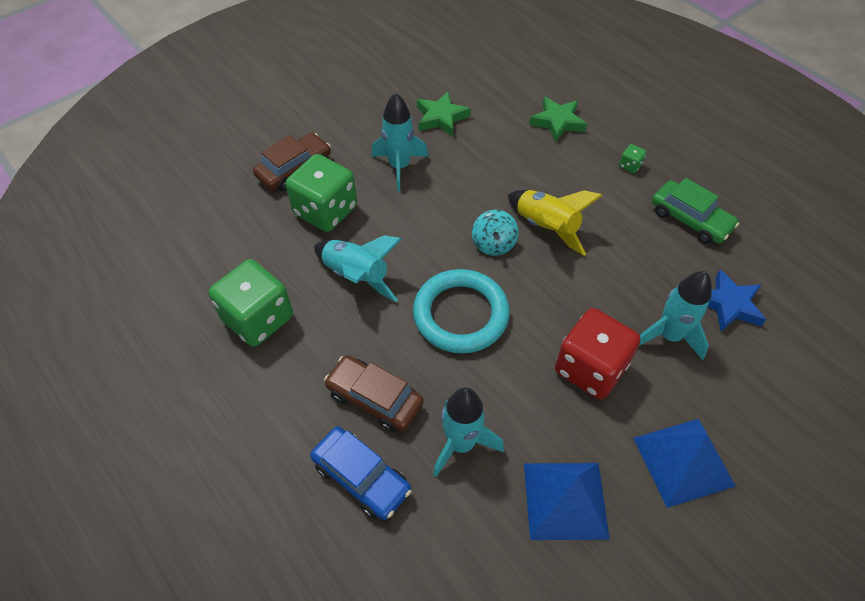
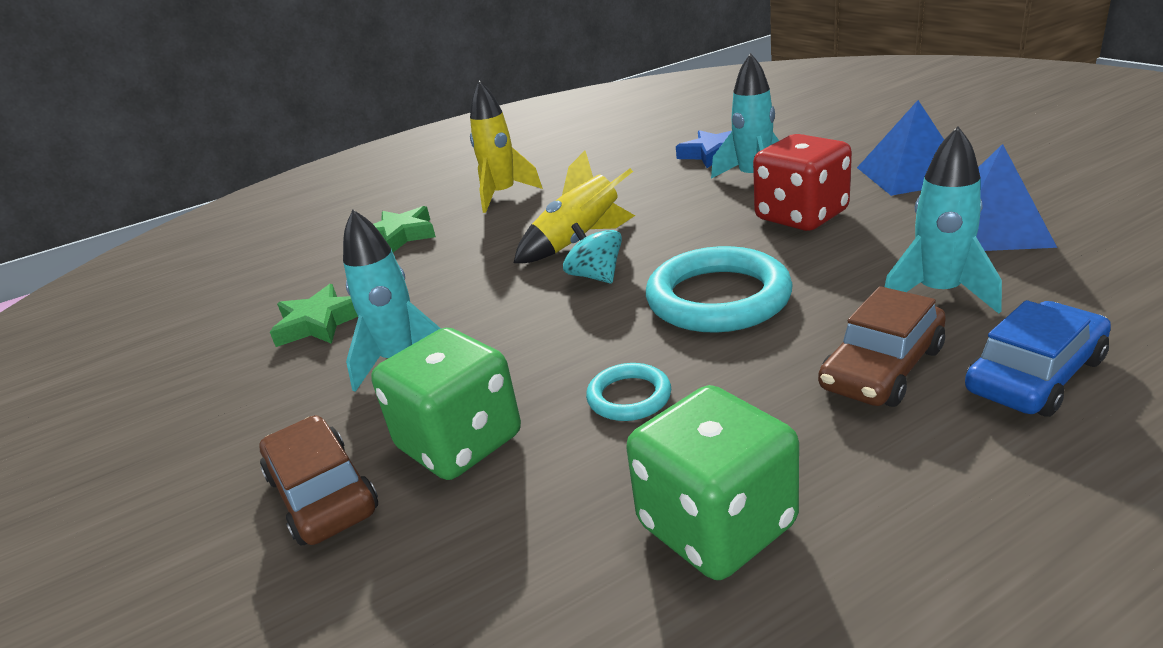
camera: 75 degrees left, 25 degrees down
turquoise rocket [314,235,402,302] -> turquoise ring [586,363,671,421]
turquoise spinning top [472,210,519,256] -> turquoise spinning top turned 135 degrees counterclockwise [563,223,622,283]
green dice [619,144,647,173] -> yellow rocket [470,81,543,213]
green car [652,178,739,244] -> none

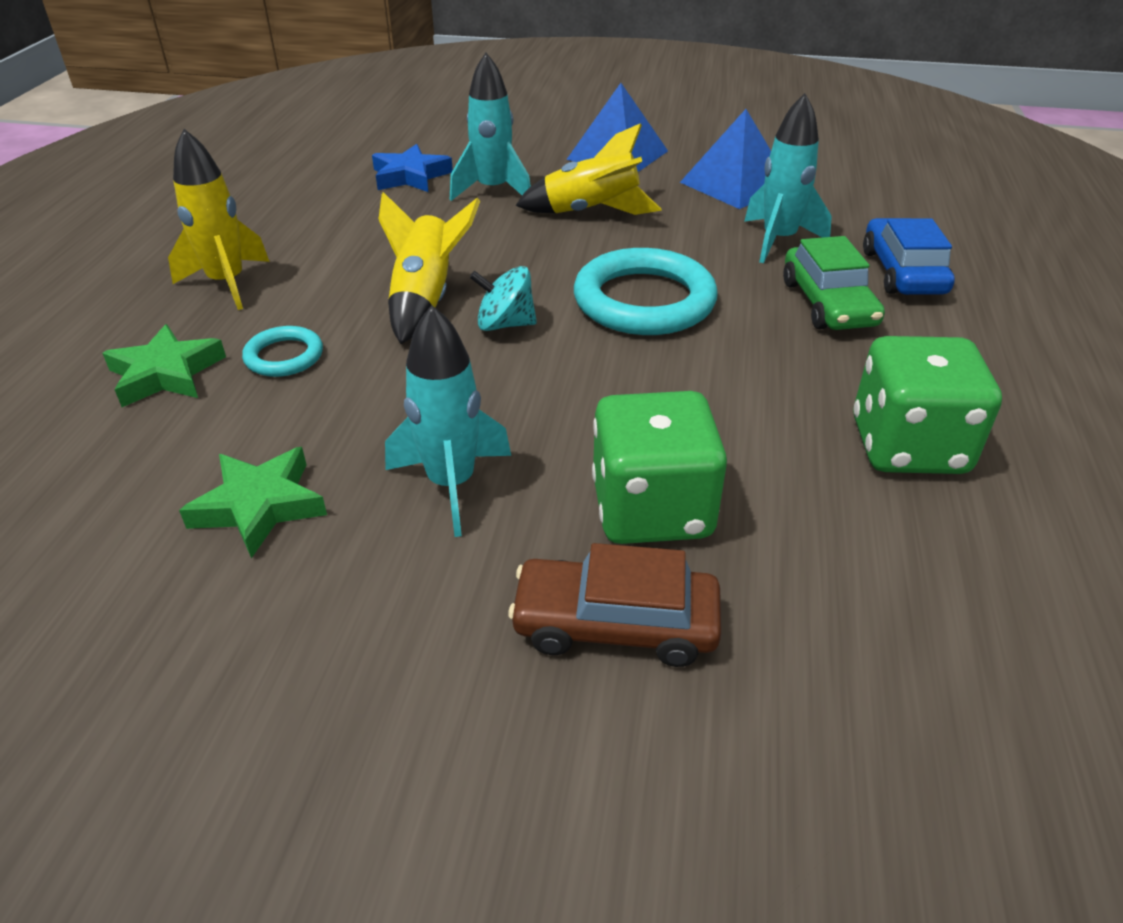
camera: 55 degrees left, 10 degrees up
turquoise ring [586,363,671,421] -> turquoise ring moved to [242,326,323,377]
red dice [753,134,852,231] -> yellow rocket [515,123,662,215]
brown car [818,286,946,407] -> green car [783,236,885,330]

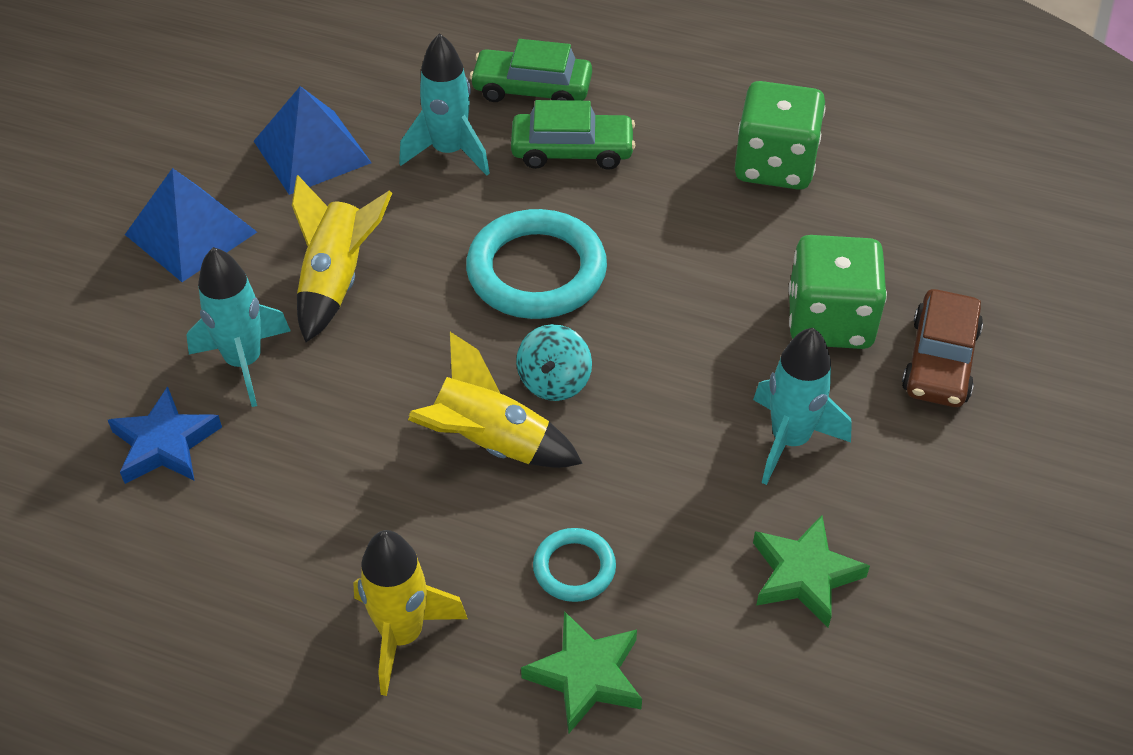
camera: 80 degrees left, 10 degrees up
blue car [863,218,955,295] -> green car [470,39,592,102]

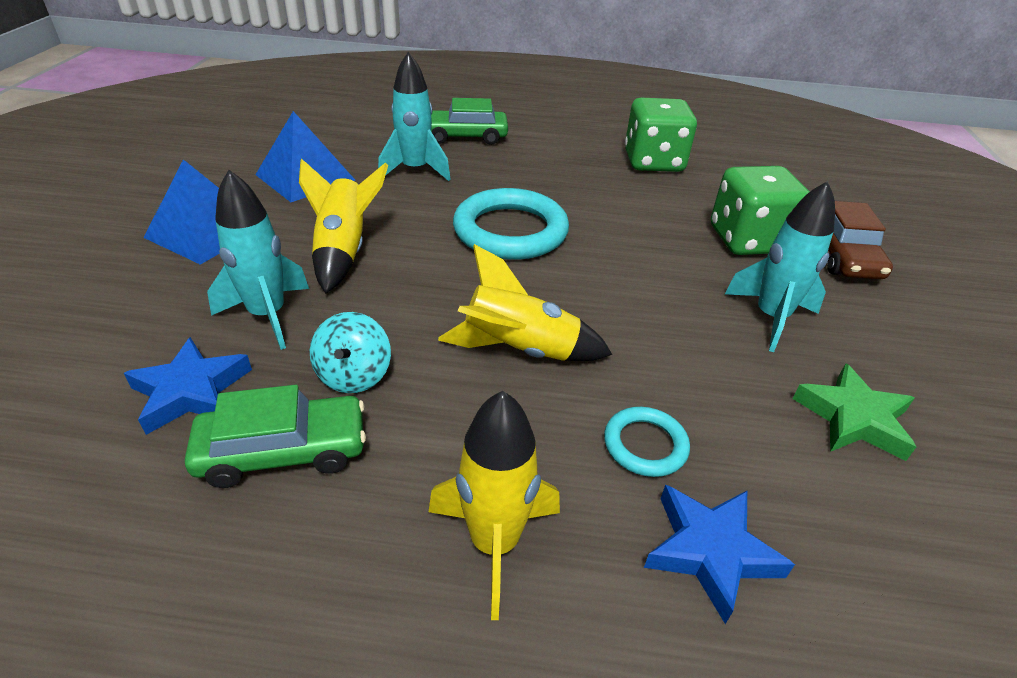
camera: 15 degrees left, 10 degrees down
green car [511,100,635,170] -> green car moved to [185,385,366,488]
turquoise spinning top [516,324,592,401] -> turquoise spinning top moved to [310,312,391,393]
green star [521,611,642,733] -> blue star [644,484,795,624]

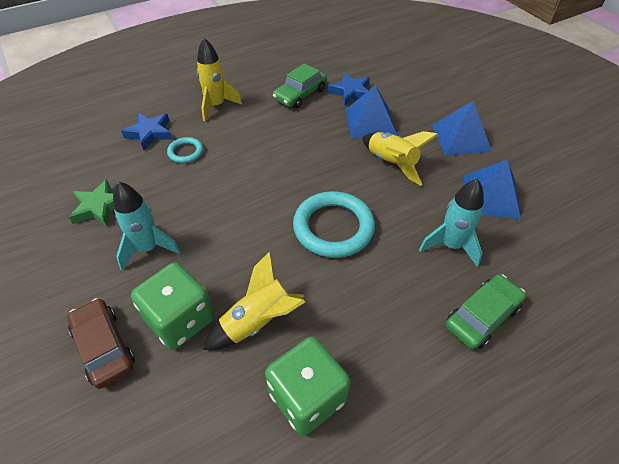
camera: 145 degrees right, 10 degrees up
turquoise rocket [207,170,309,350] -> blue pyramid [345,85,398,139]
turquoise spinning top [310,312,391,393] -> none
yellow rocket [438,244,612,361] -> yellow rocket moved to [203,252,305,350]

